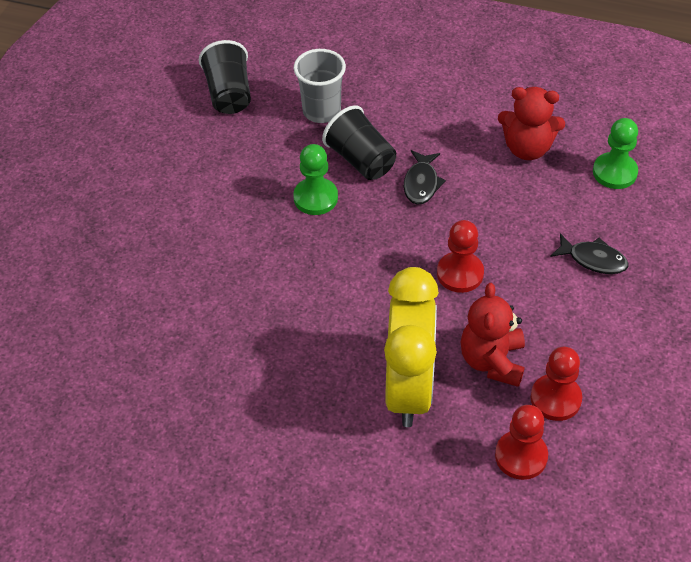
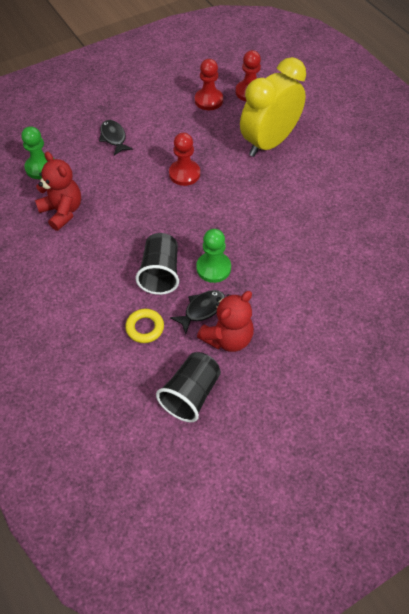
camera: 140 degrees left, 5 degrees up
grey cup [294,49,346,123] -> yellow ring [125,309,164,343]
black fish [404,150,446,205] -> black fish moved to [170,290,225,334]
red teddy bear [461,283,525,387] -> red teddy bear moved to [197,291,254,352]

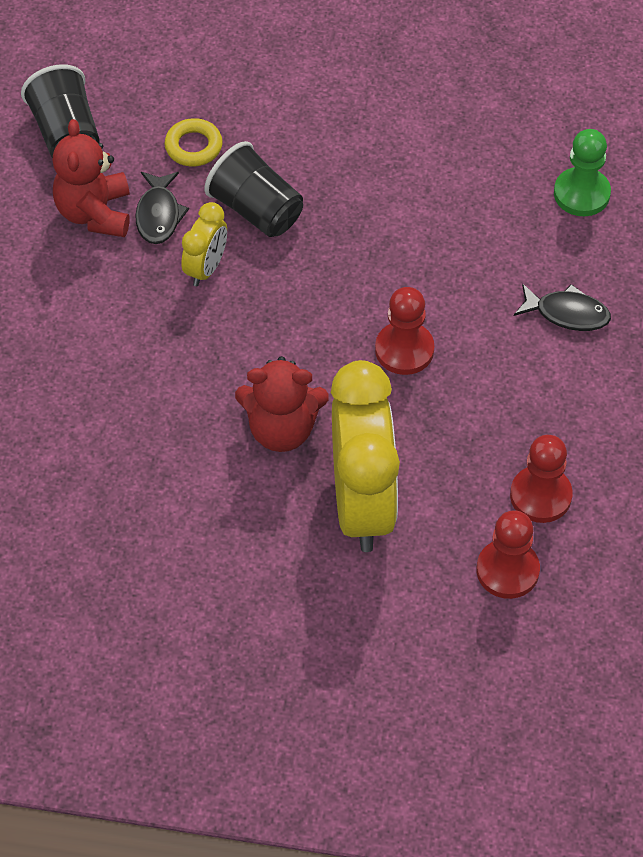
camera: 130 degrees right, 0 degrees up
red teddy bear [35,152,81,231] -> red teddy bear moved to [235,356,329,452]
green pawn [196,229,231,283] -> yellow clock [181,202,227,286]

